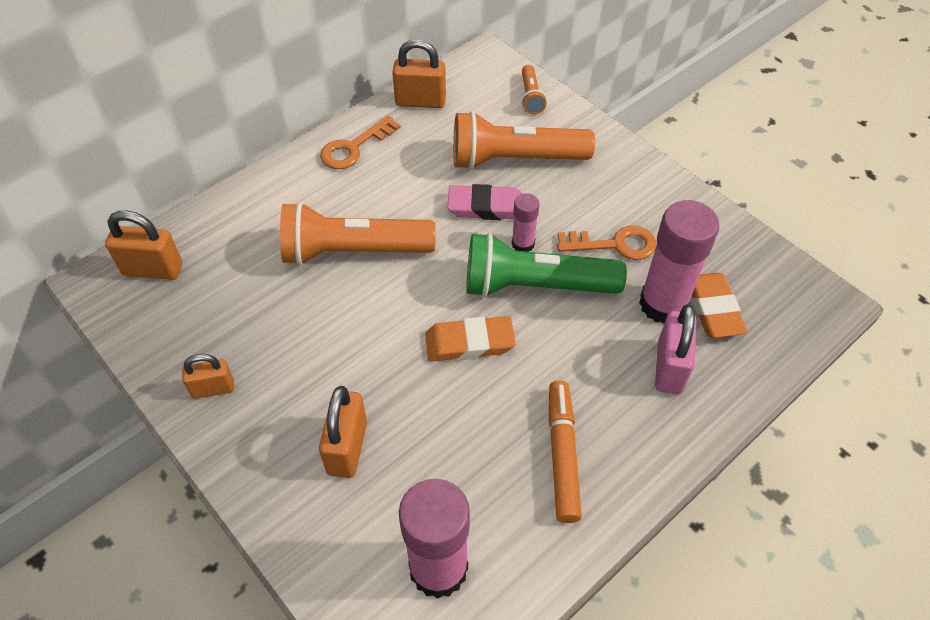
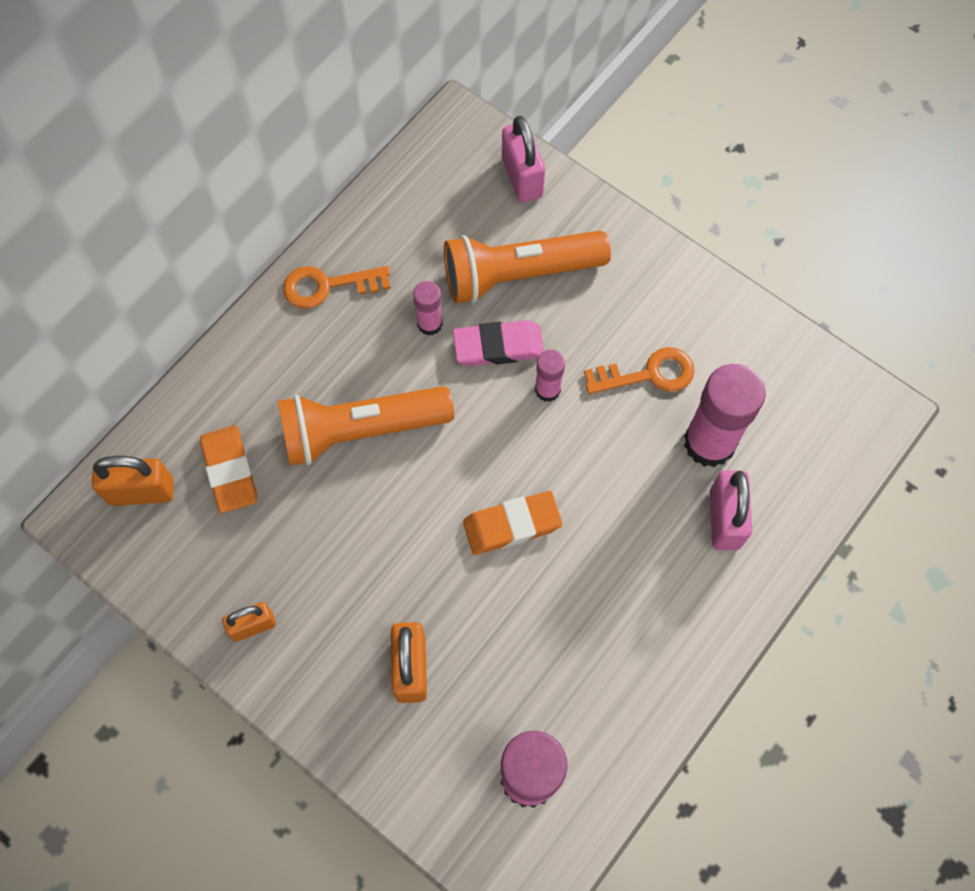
camera: 10 degrees left, 15 degrees up
orange key [320,115,401,169] -> orange key turned 45 degrees clockwise [283,266,391,309]
orange padlock [392,39,446,108] -> none
green flashlight [466,233,627,298] -> none
orange flashlight [521,65,547,114] -> pink padlock [502,116,545,203]
orange marker [549,380,582,523] -> none
orange eraser [691,273,747,338] -> orange eraser moved to [200,425,257,513]
none -> pink glue stick [413,281,443,335]

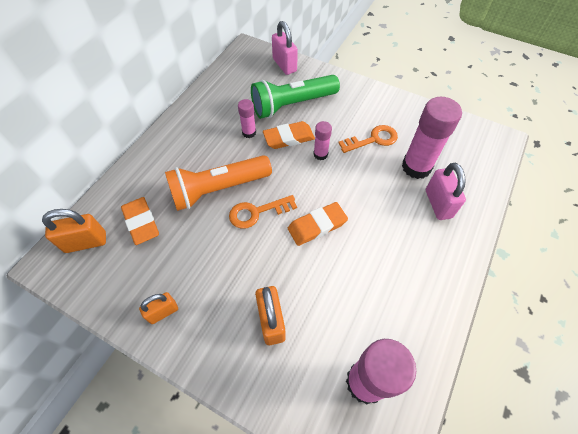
camera: 10 degrees left, 10 degrees down
orange key [283,266,391,309] -> orange key moved to [229,195,297,229]
orange flashlight [444,231,611,303] -> green flashlight [251,75,340,119]
pink eraser [453,320,544,366] -> orange eraser [263,121,315,149]

